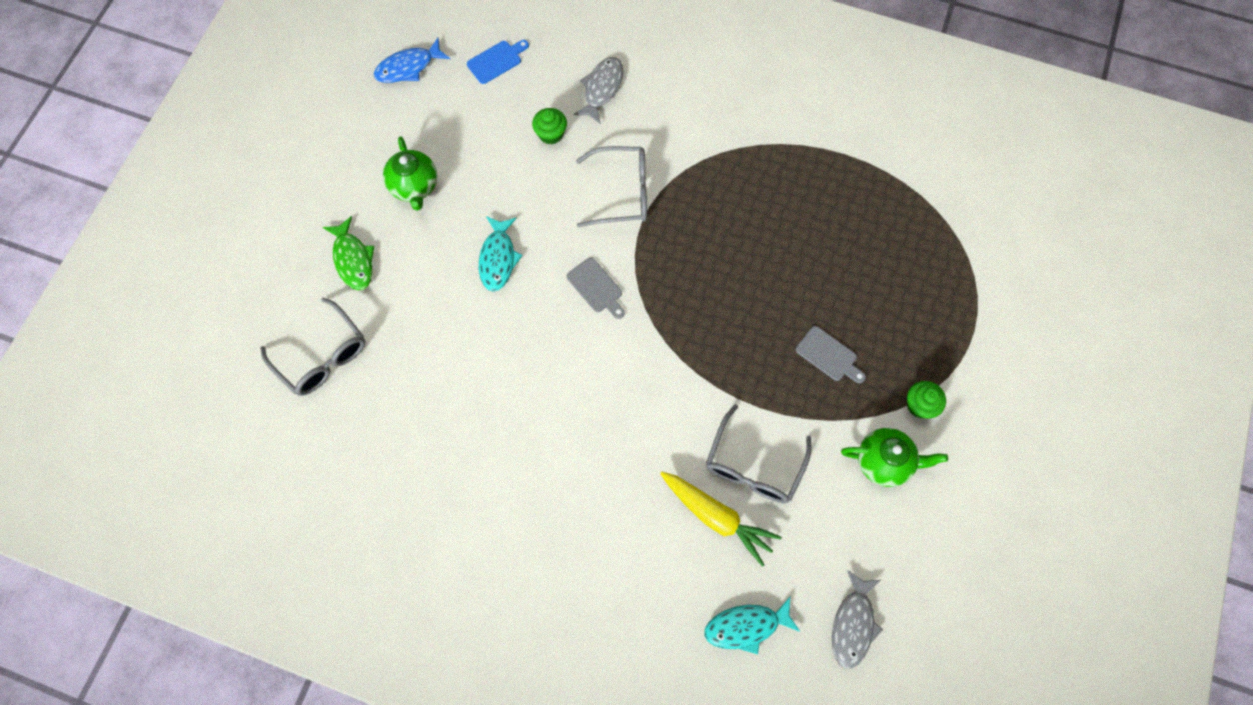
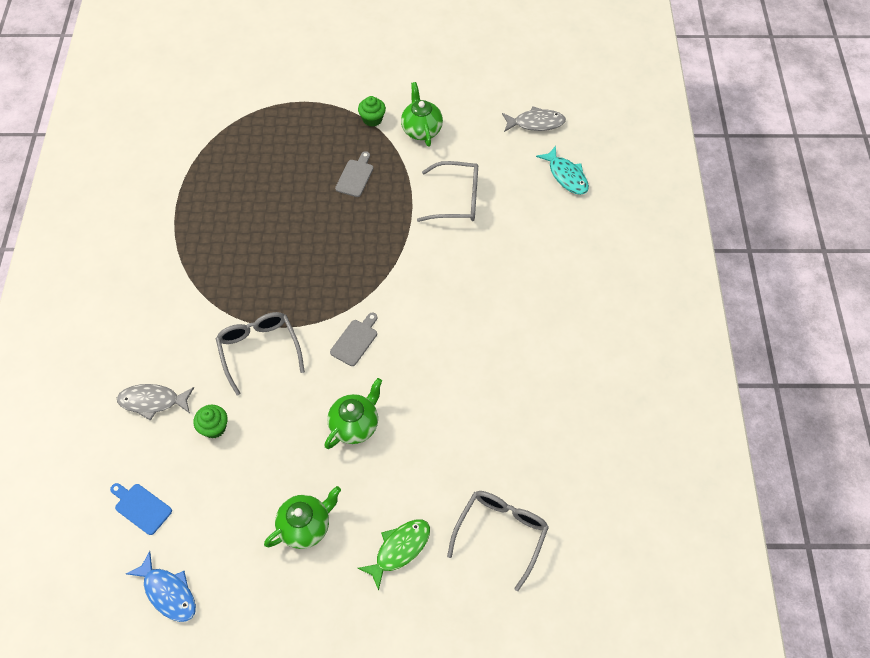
camera: 110 degrees left, 10 degrees down
turquoise fish [479,216,523,291] -> green teapot [325,378,382,449]
yellow carrot [660,472,782,567] -> none

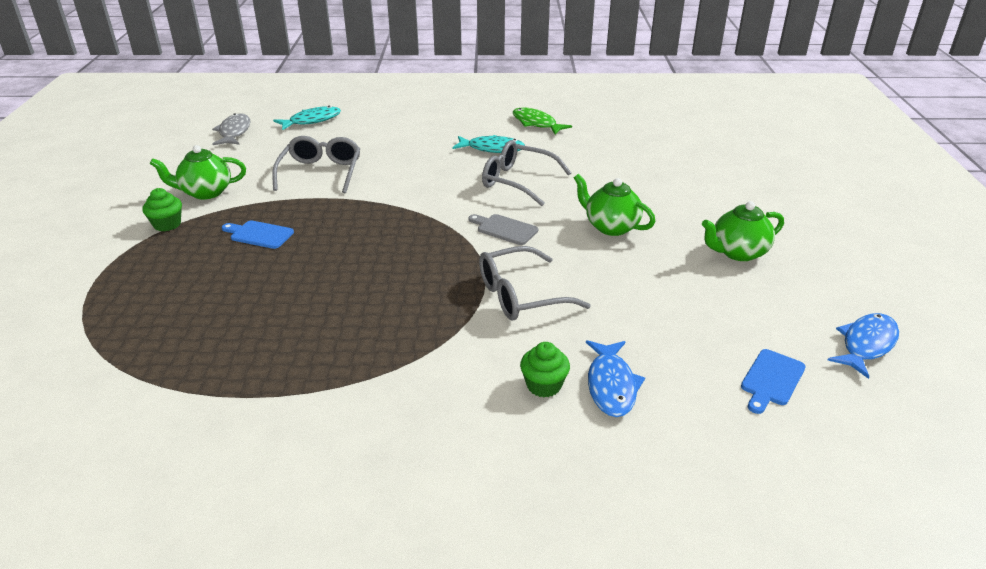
camera: 90 degrees left, 25 degrees down
grey fish [117,384,194,421] -> blue fish [586,340,645,417]
green cupcake [194,405,228,439] -> green cupcake moved to [520,342,570,397]
green teapot [264,486,341,549] -> green teapot turned 75 degrees counterclockwise [702,201,784,261]
grey cutting board [335,151,373,197] -> blue cutting board [222,221,294,249]
green fish [358,519,430,591] -> green fish moved to [513,108,572,135]
grey glasses [447,491,549,591] -> grey glasses moved to [482,140,571,206]
none -> turquoise fish [453,135,525,153]

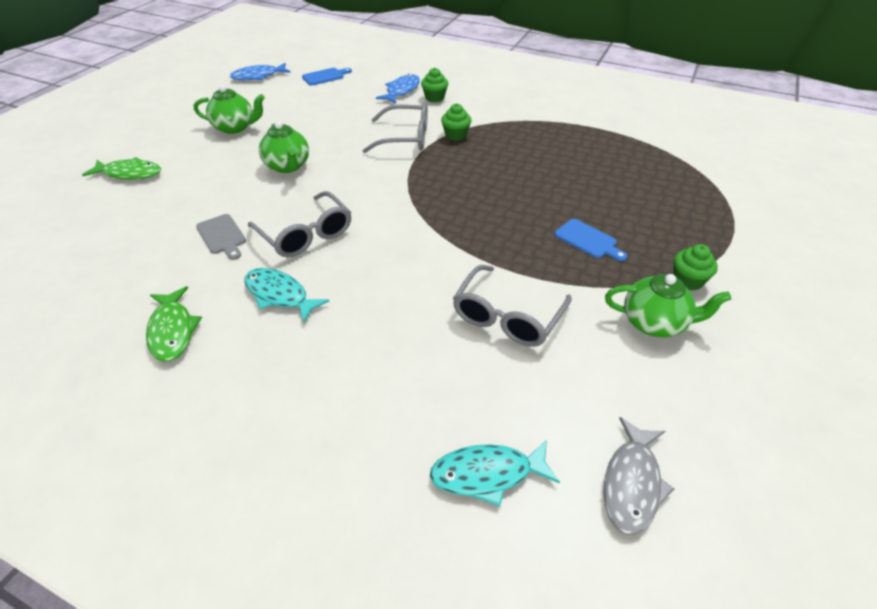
camera: 155 degrees left, 10 degrees up
grey cutting board [468,214,538,245] -> grey cutting board moved to [196,214,246,260]
none -> green fish [82,157,161,180]
none -> green cupcake [441,103,471,141]

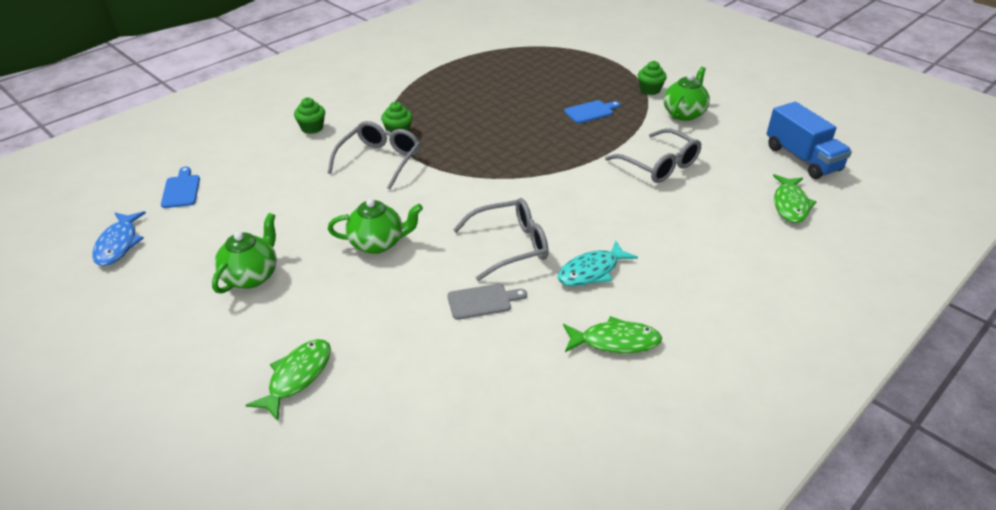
camera: 70 degrees left, 5 degrees down
blue fish [376,74,420,104] -> none
turquoise fish [430,440,560,506] -> green fish [773,174,816,223]
grey fish [603,417,674,535] -> blue truck [766,102,852,179]

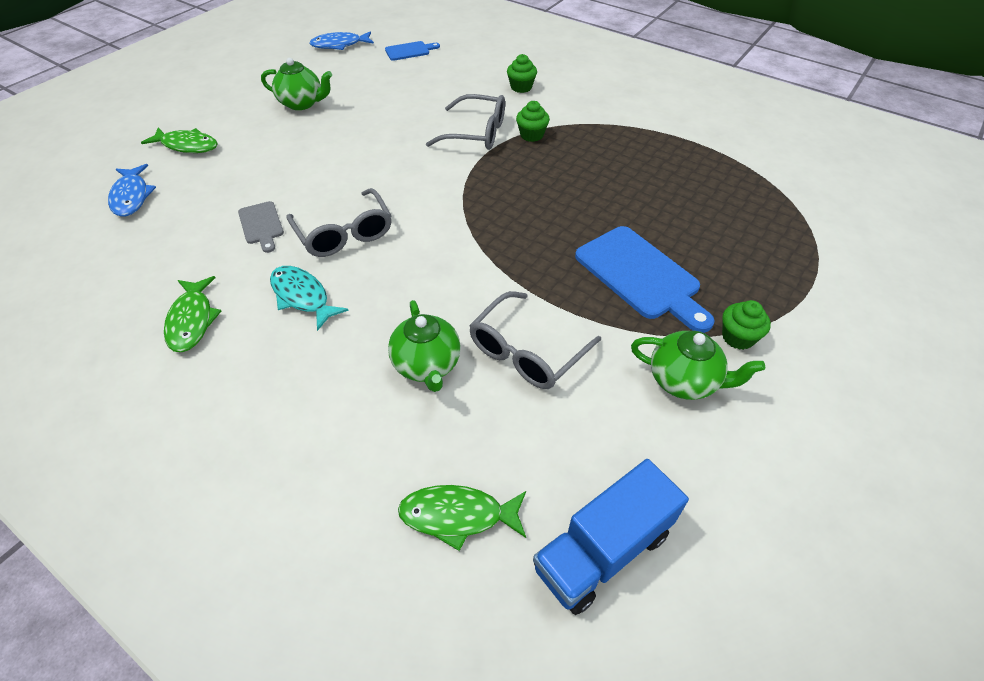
camera: 80 degrees right, 10 degrees up
green teapot [328,199,423,254] -> green teapot moved to [388,300,461,392]
blue cutting board [564,100,620,123] -> blue cutting board [575,226,715,333], size x1.89
none -> blue fish [108,164,156,216]

